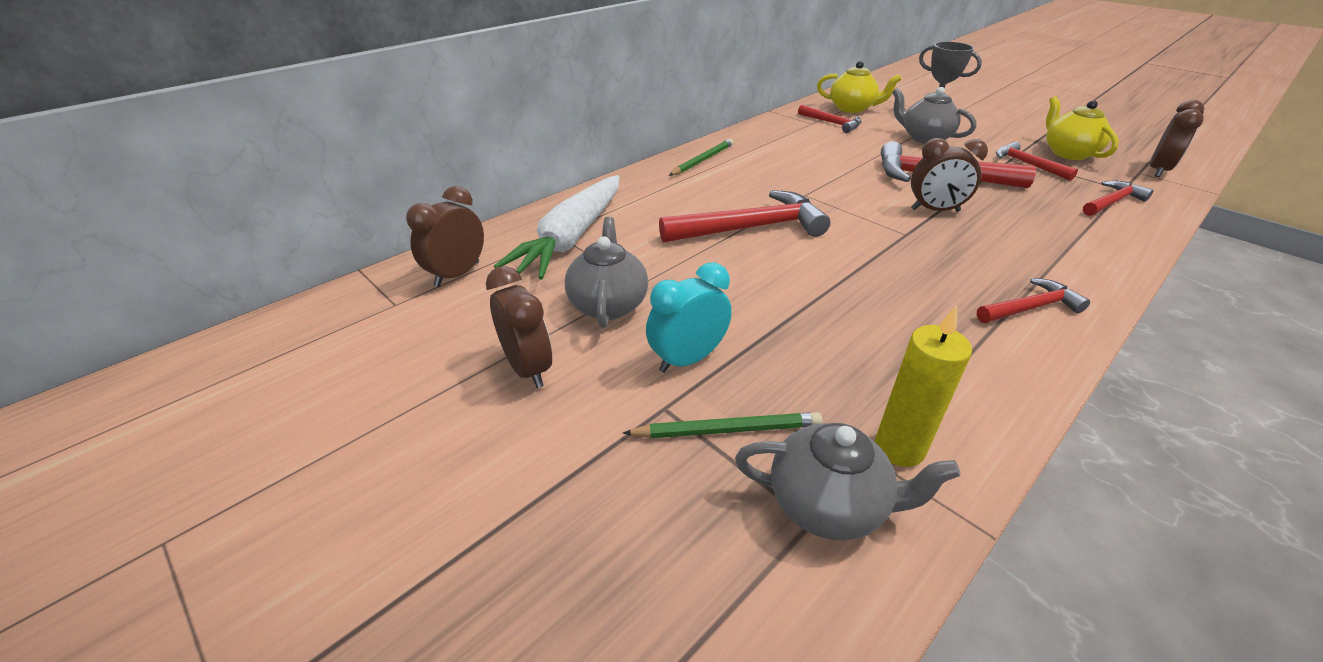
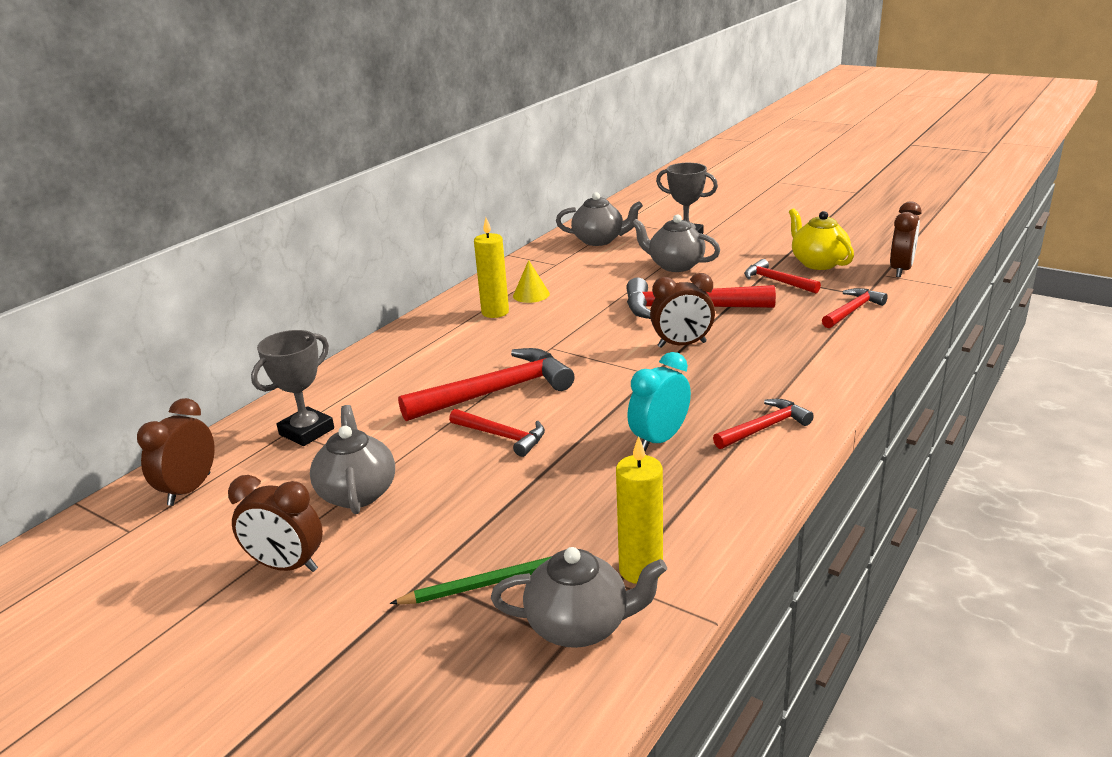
camera: 10 degrees left, 10 degrees down
brown clock [486,266,552,388] -> brown clock turned 150 degrees clockwise [228,475,323,572]
white carrot [494,175,620,279] -> grey trophy [251,330,334,446]
turquoise clock [646,262,732,373] -> turquoise clock moved to [627,352,691,452]
green pencil [669,138,734,176] -> none
red hammer [798,105,862,133] -> red hammer moved to [449,409,545,457]
yellow teapot [817,61,902,113] -> grey teapot [556,192,643,246]
none -> yellow candle [474,218,509,318]
none -> yellow cone [513,260,550,303]

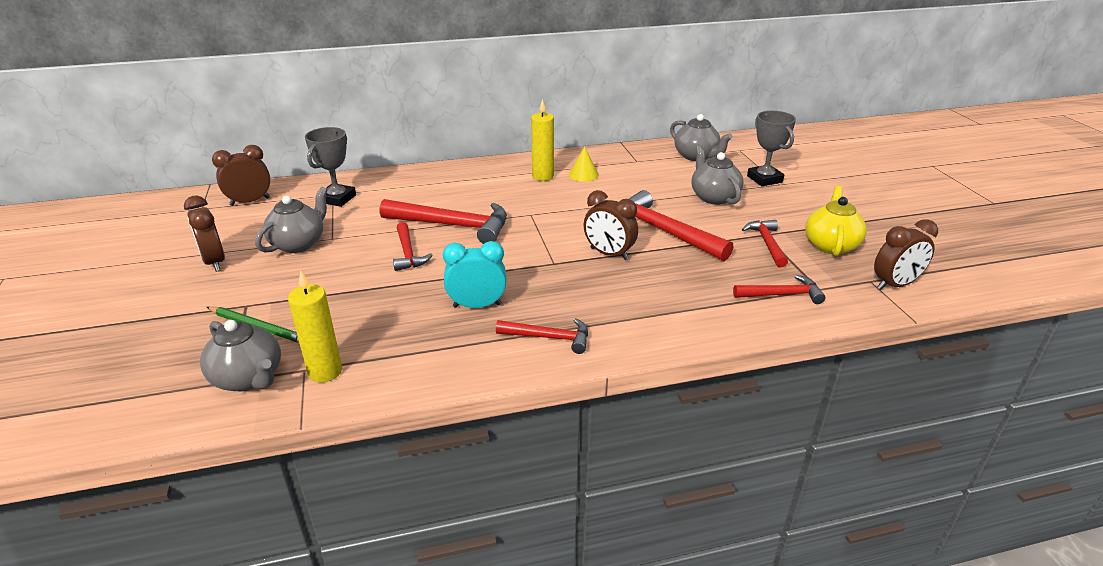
camera: 40 degrees right, 5 degrees up
grey trophy [251,330,334,446] -> grey trophy turned 60 degrees counterclockwise [305,127,356,207]

